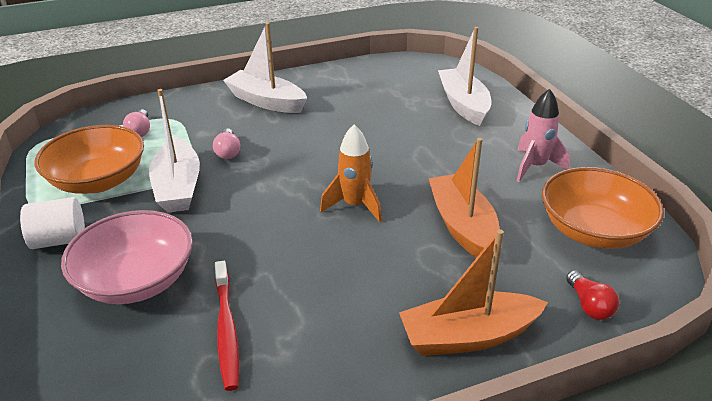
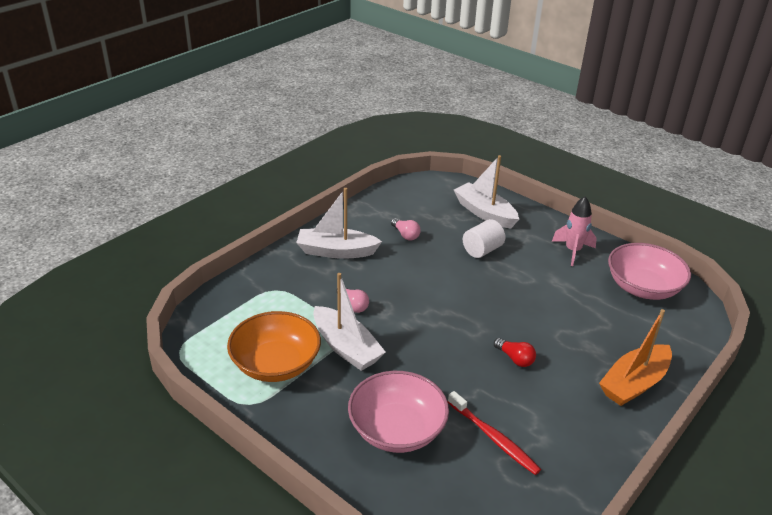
camera: 30 degrees left, 0 degrees up
white cylinder [20,197,85,249] -> white cylinder moved to [463,219,506,258]
pink light bulb [123,109,150,137] -> pink light bulb moved to [391,218,421,240]
orange rocket [320,125,382,222] -> none
orange boat [428,138,499,258] -> none
orange bowl [542,167,664,249] -> pink bowl [608,243,691,300]
red light bulb [566,270,619,320] -> red light bulb moved to [494,338,536,367]

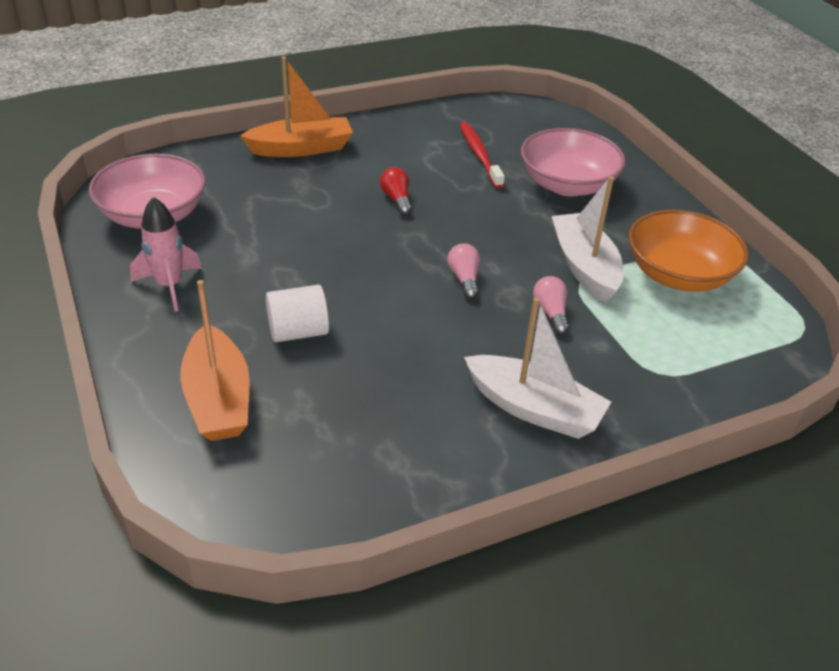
camera: 155 degrees left, 5 degrees up
pink light bulb [391,218,421,240] -> pink light bulb moved to [447,243,480,299]
white boat [454,155,519,228] -> orange boat [180,280,249,441]

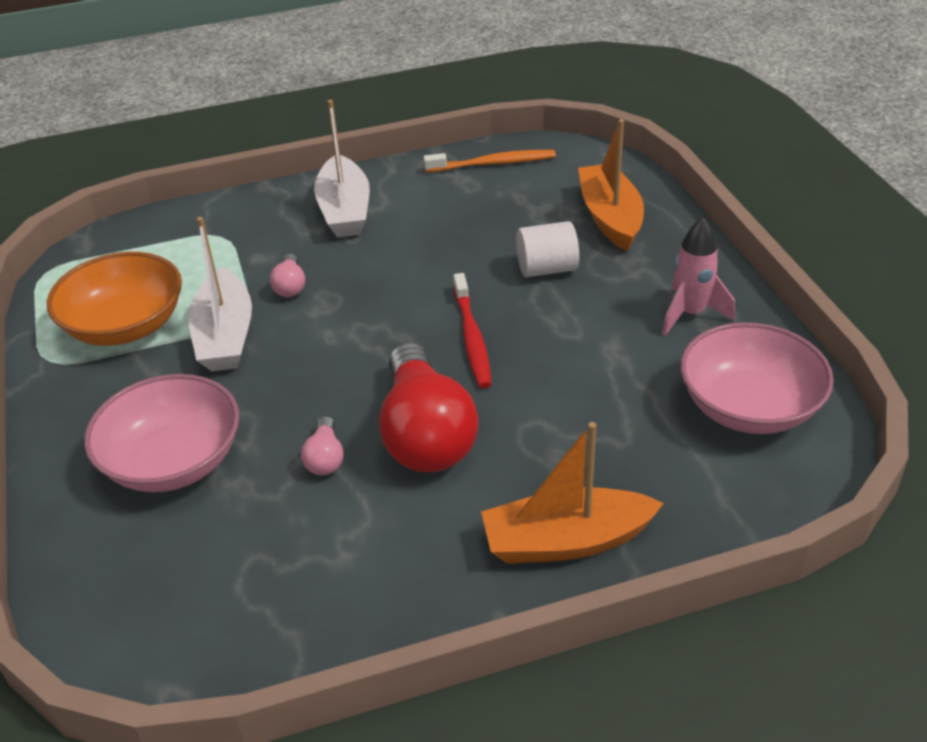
camera: 170 degrees left, 0 degrees up
red light bulb [380,167,412,215] -> red light bulb [379,343,479,472], size x2.33
pink light bulb [447,243,480,299] -> pink light bulb moved to [301,416,343,475]
red toothbrush [460,122,505,188] -> red toothbrush moved to [453,273,492,389]
white boat [464,297,611,439] -> white boat turned 135 degrees counterclockwise [314,100,370,237]
none -> orange toothbrush [423,150,556,172]

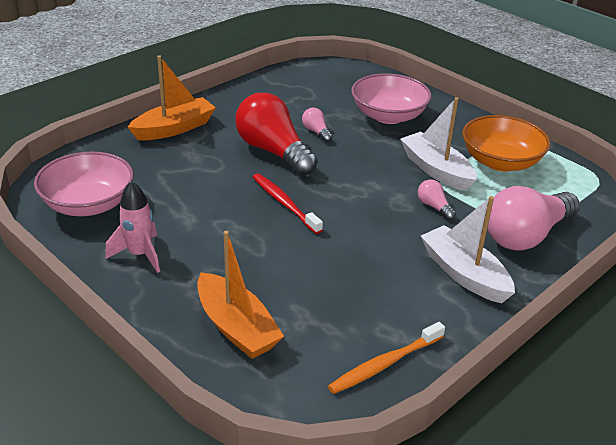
camera: 150 degrees right, 5 degrees down
white cylinder [516,221,579,277] -> none
none -> pink light bulb [487,186,580,251]

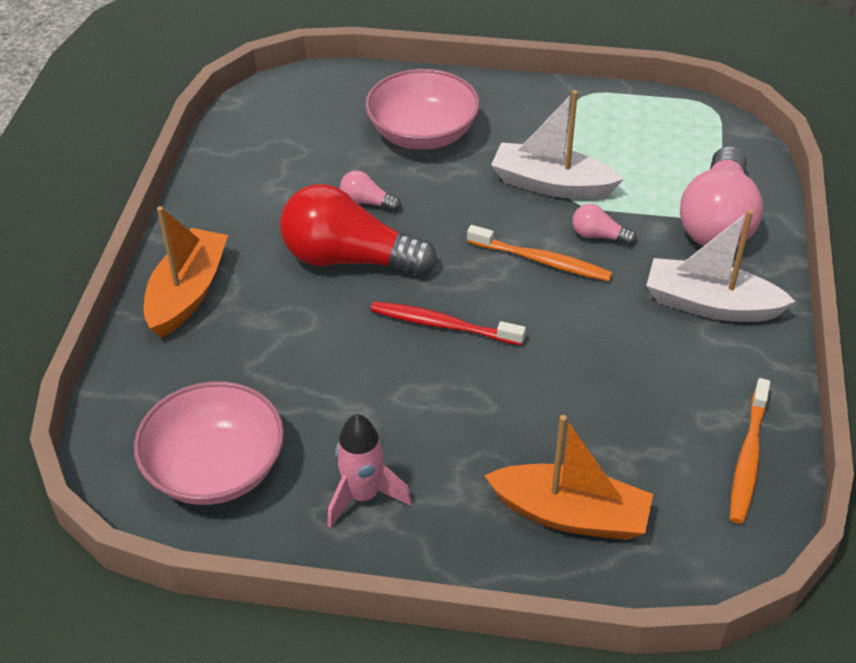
camera: 35 degrees left, 10 degrees up
orange bowl [462,115,550,171] -> none
none -> orange toothbrush [467,225,613,281]

